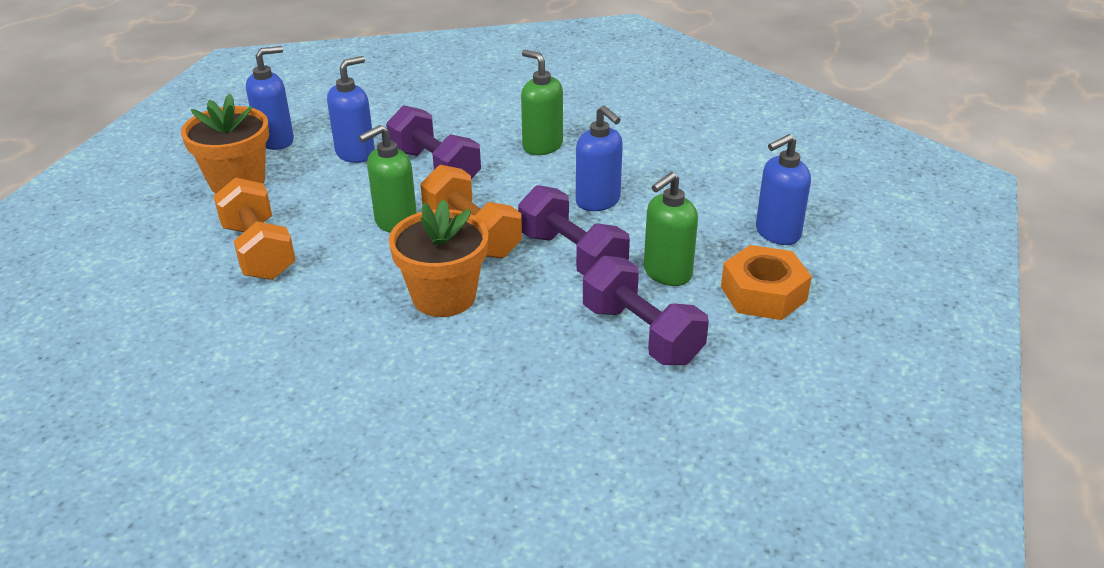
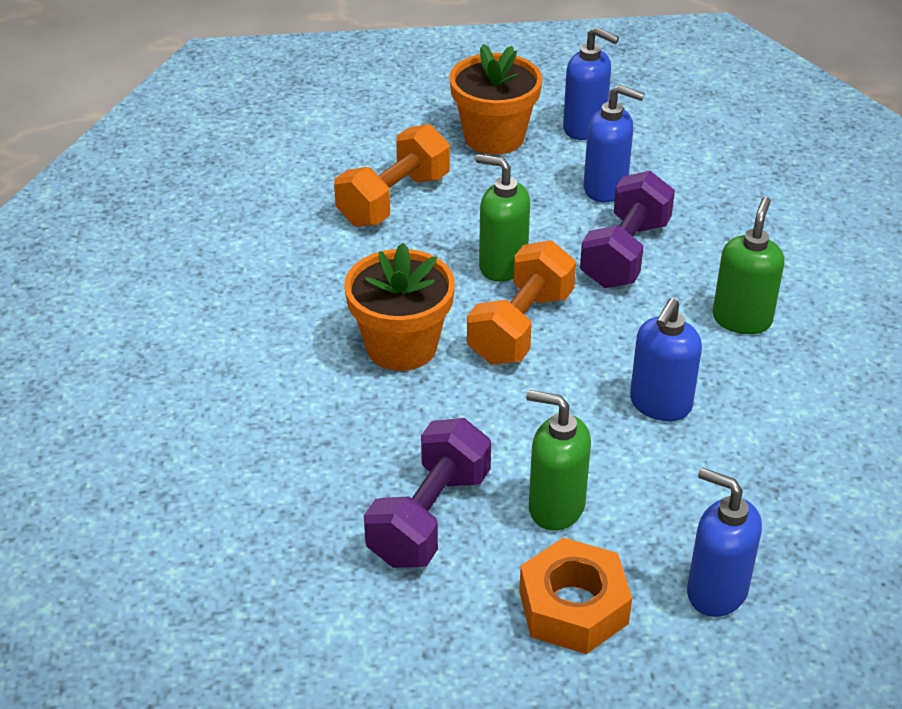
camera: 65 degrees right, 5 degrees up
purple dumbbell [518,185,630,275] -> none

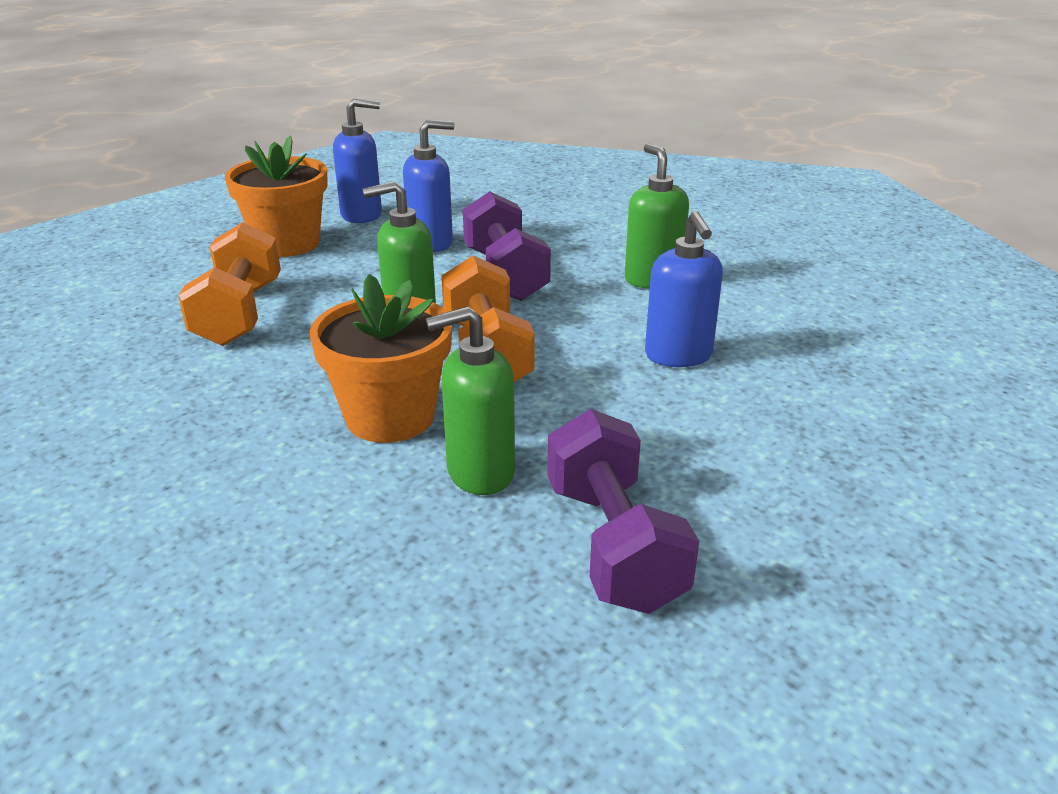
camera: 40 degrees left, 10 degrees down
orange nut [519,537,632,654] -> none
green soap dispenser [526,390,591,530] -> green soap dispenser moved to [426,306,515,495]
blue soap dispenser [687,468,762,617] -> none

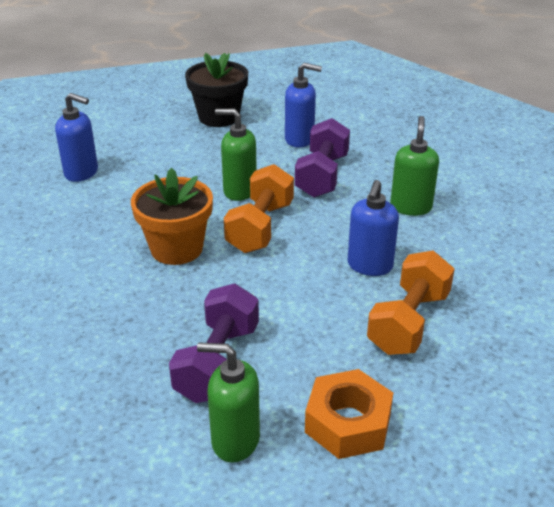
camera: 30 degrees right, 5 degrees up
orange dumbbell [178,222,281,346] -> orange dumbbell moved to [367,251,454,355]
orange flower pot [225,136,328,257] -> black flower pot [185,53,248,127]
blue soap dispenser [333,98,382,223] -> blue soap dispenser moved to [55,93,98,182]
green soap dispenser [426,306,515,495] -> green soap dispenser moved to [197,342,260,463]
none -> orange nut [305,369,393,459]

